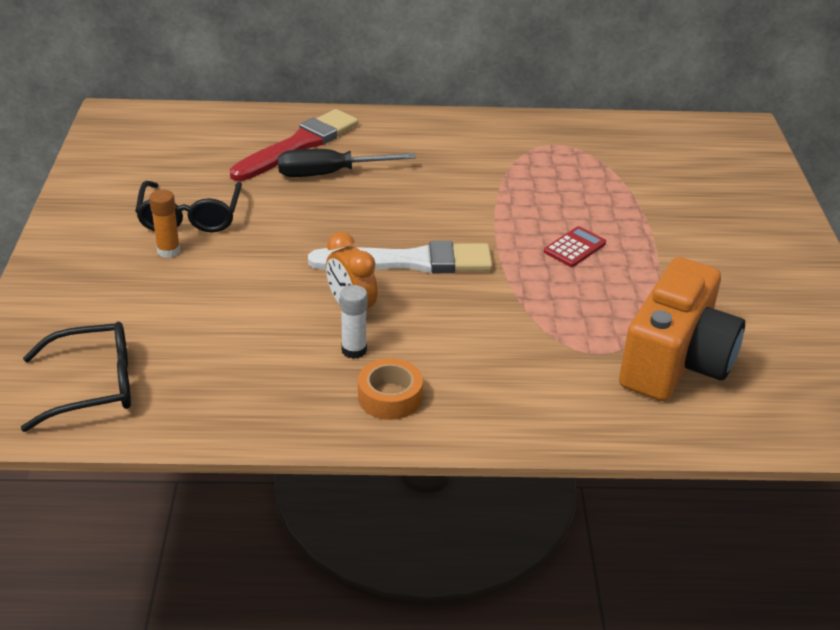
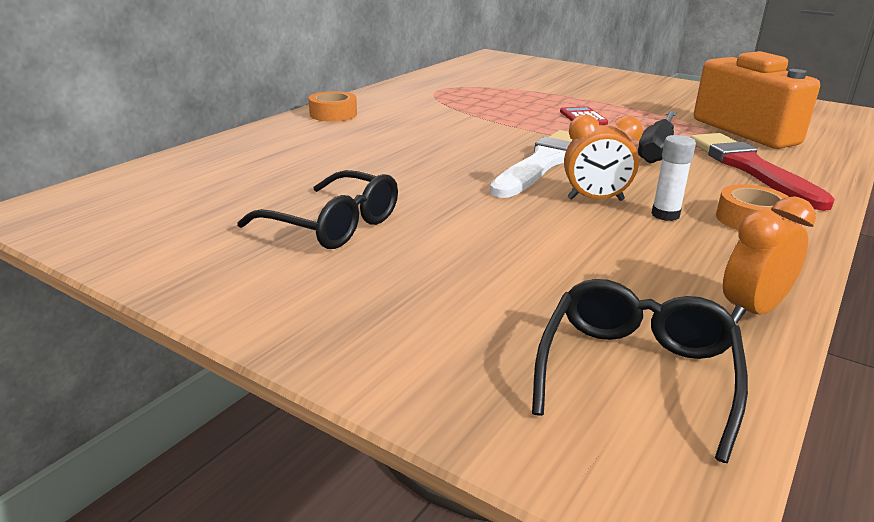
camera: 55 degrees left, 10 degrees down
orange glue stick [149,189,180,258] -> none
red brush [230,109,358,181] -> red brush moved to [690,133,835,211]
black screwdriver [278,149,416,177] -> black screwdriver moved to [638,111,677,163]
none -> orange tape [308,91,357,122]
none -> orange clock [723,196,816,323]

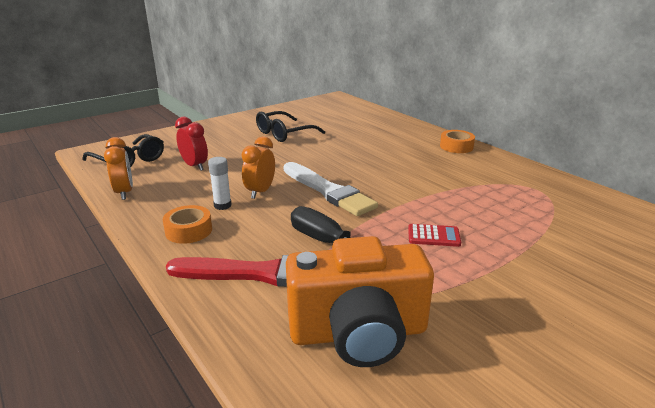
camera: 110 degrees right, 0 degrees up
none -> red clock [175,116,208,171]

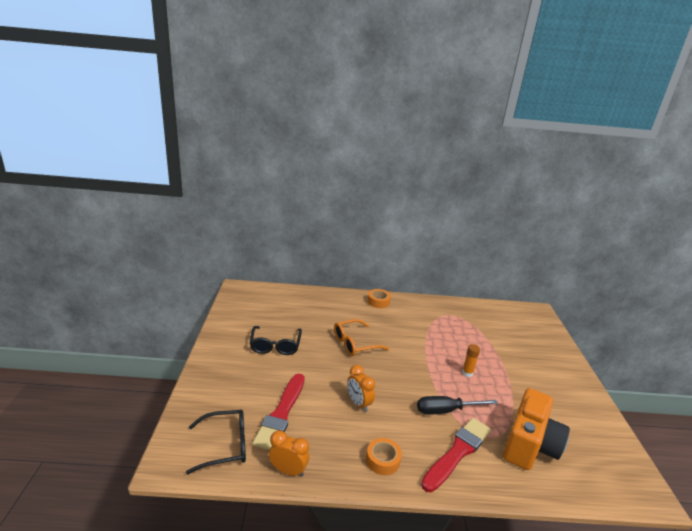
camera: 55 degrees left, 0 degrees up
red clock [175,116,208,171] -> red brush [253,374,305,450]
white glue stick [208,157,232,210] -> none
white brush [283,162,378,216] -> none
red calculator [408,224,461,247] -> orange glue stick [462,344,480,377]
none -> orange glasses [334,319,389,356]

